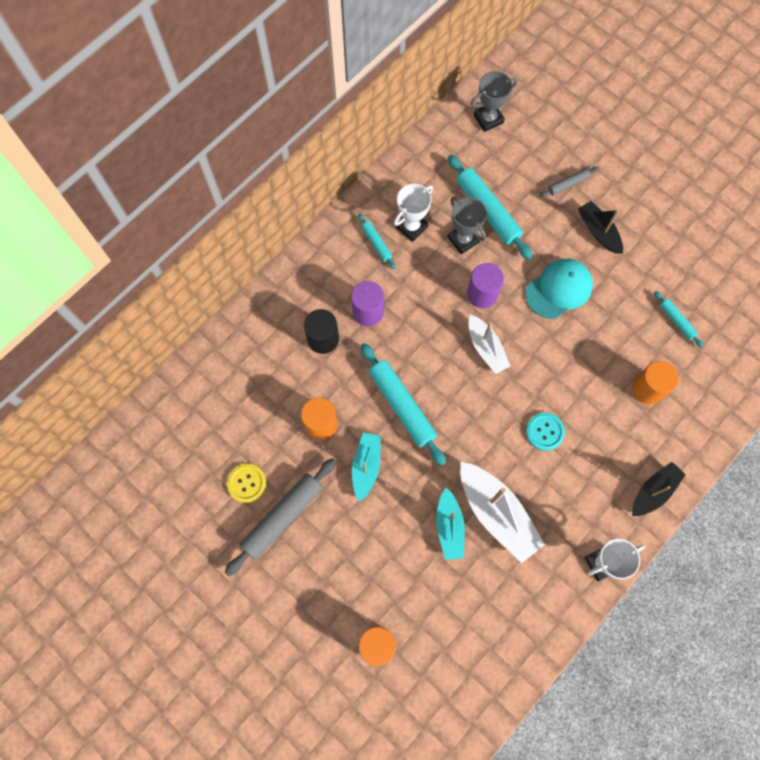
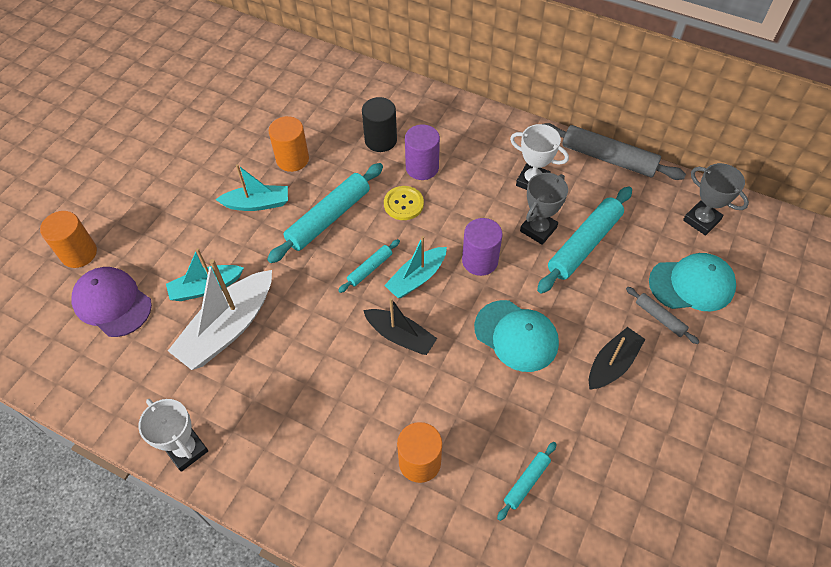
camera: 75 degrees right, 15 degrees down
grey rolling pin [225,458,336,576] -> grey rolling pin moved to [544,123,686,180]
yellow button [227,464,266,503] -> yellow button moved to [384,186,424,220]
turquoise rolling pin [358,214,396,270] -> turquoise rolling pin moved to [338,239,400,293]
white boat [468,315,510,374] -> turquoise boat [384,236,447,298]
turquoise button [526,413,565,451] -> none
black boat [632,462,686,516] -> black boat moved to [363,298,437,355]
none -> purple cap [72,267,152,337]
none -> turquoise cap [649,253,736,311]

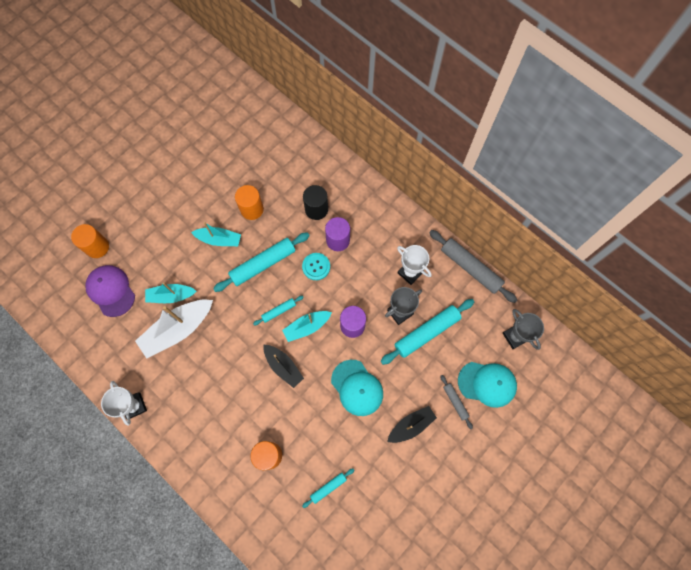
camera: 15 degrees right, 15 degrees up
yellow button [384,186,424,220] -> turquoise button [302,253,330,280]

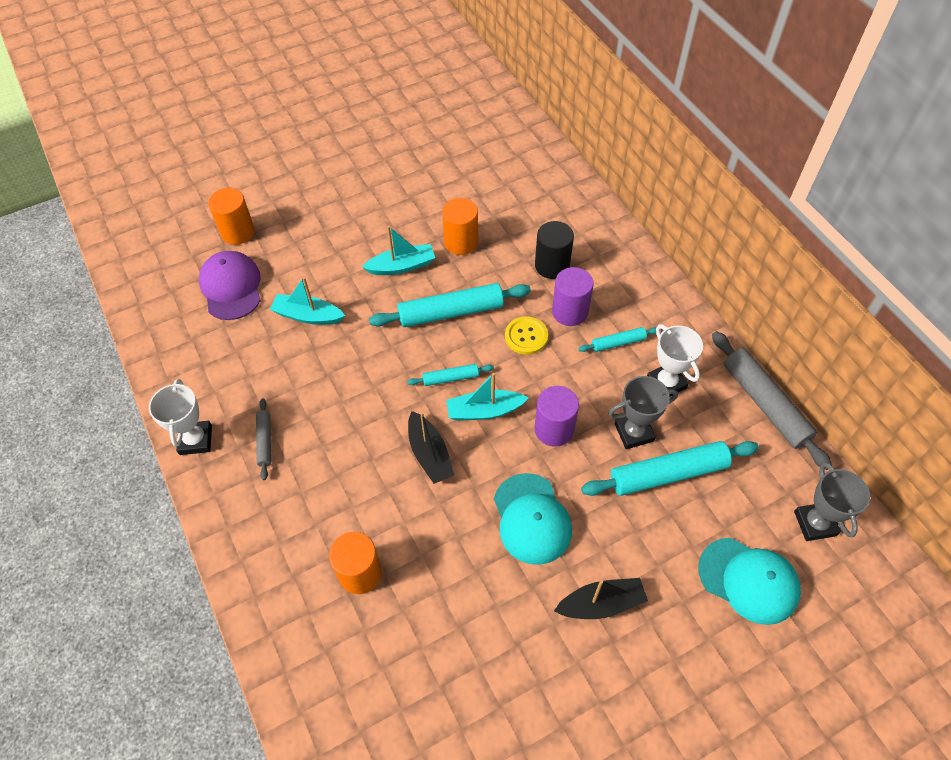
camera: 20 degrees right, 15 degrees down
white boat [135,300,213,359] -> none
turquoise boat [191,222,241,246] -> turquoise boat turned 45 degrees counterclockwise [362,226,435,275]
turquoise button [302,253,330,280] -> yellow button [505,316,548,355]
turquoise rolling pin [302,468,354,508] -> turquoise rolling pin moved to [578,327,657,352]
grey rolling pin [440,375,473,429] -> grey rolling pin moved to [256,398,271,480]

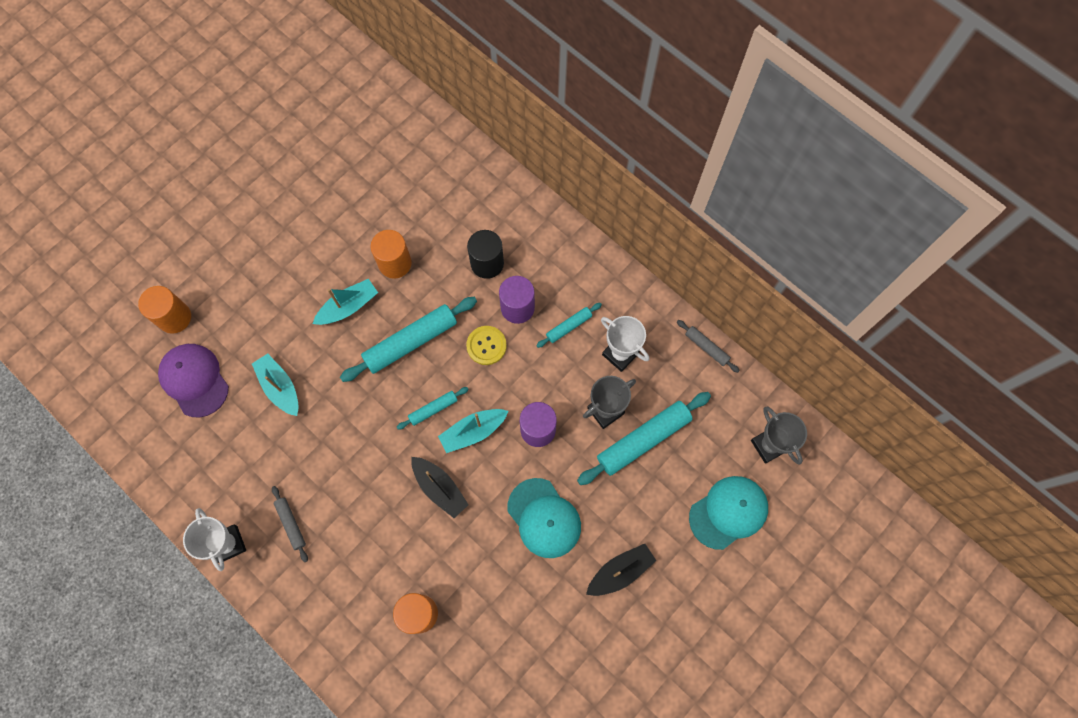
camera: 20 degrees left, 15 degrees up
turquoise boat [270,277,345,325] -> turquoise boat turned 60 degrees clockwise [252,353,299,416]
turquoise cap [698,538,801,625] -> turquoise cap turned 45 degrees counterclockwise [689,476,768,550]
grey rolling pin [712,331,832,470] -> grey rolling pin [677,320,740,373], size x0.51

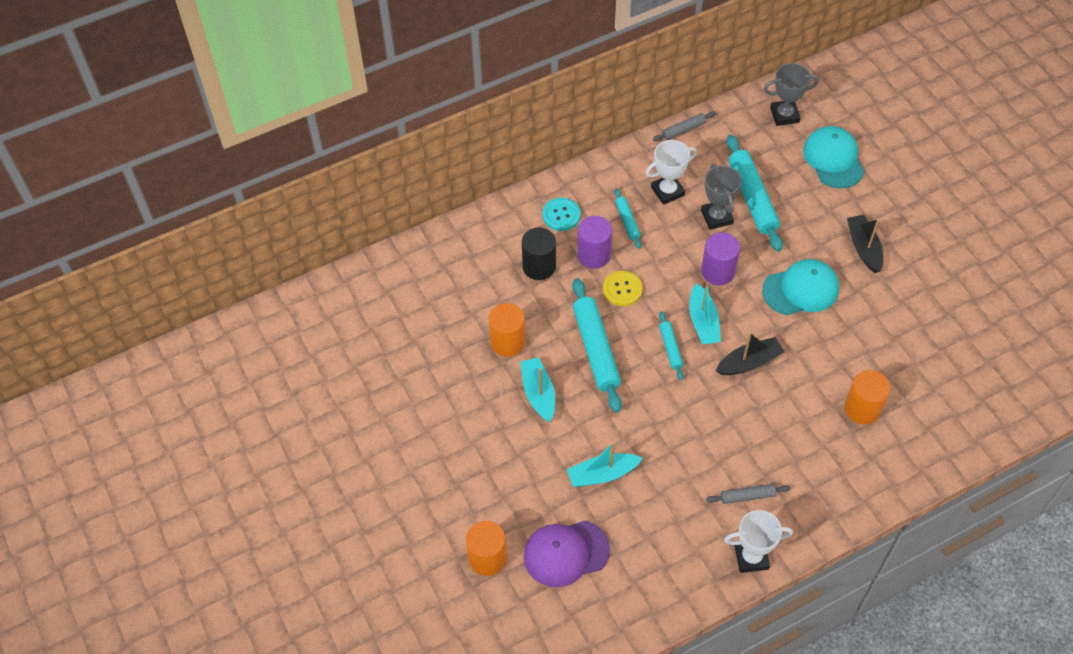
camera: 70 degrees left, 15 degrees down
none -> turquoise button [542,198,581,231]

